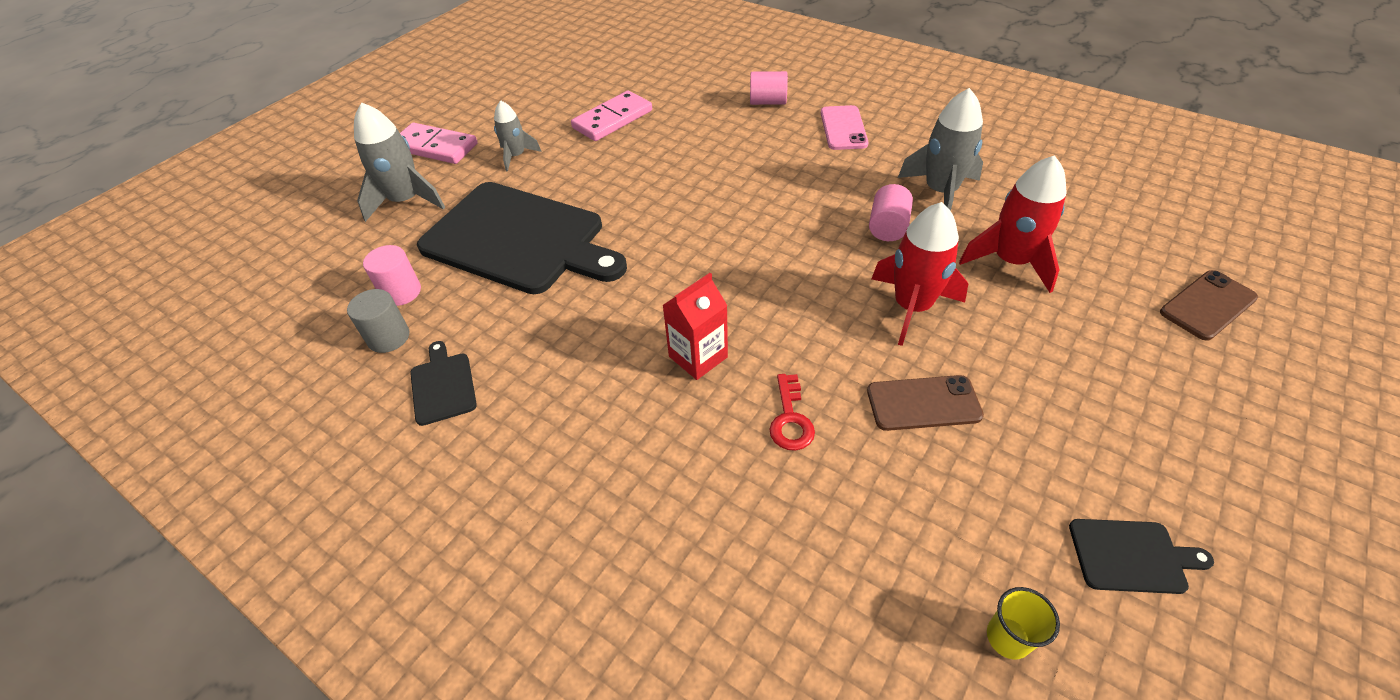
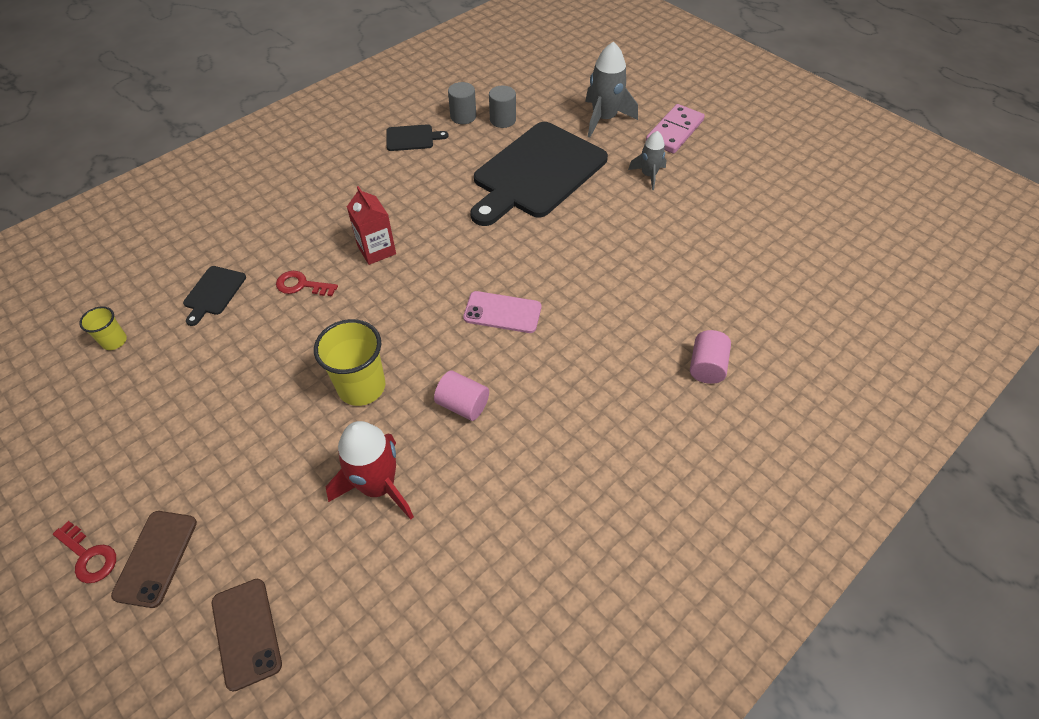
camera: 100 degrees right, 5 degrees up
pink cylinder [363,245,421,306] -> grey cylinder [489,86,516,128]
pink domino [571,91,652,141] -> none
pink phone [821,105,869,150] -> pink phone moved to [463,291,541,333]
brown phone [867,375,984,431] -> brown phone moved to [111,511,197,608]
red rocket [872,202,968,346] -> yellow cup [314,319,385,406]
grey rocket [898,88,983,211] -> none
black cutting board [1069,519,1214,594] -> black cutting board moved to [183,266,246,326]
none -> red key [53,521,116,583]

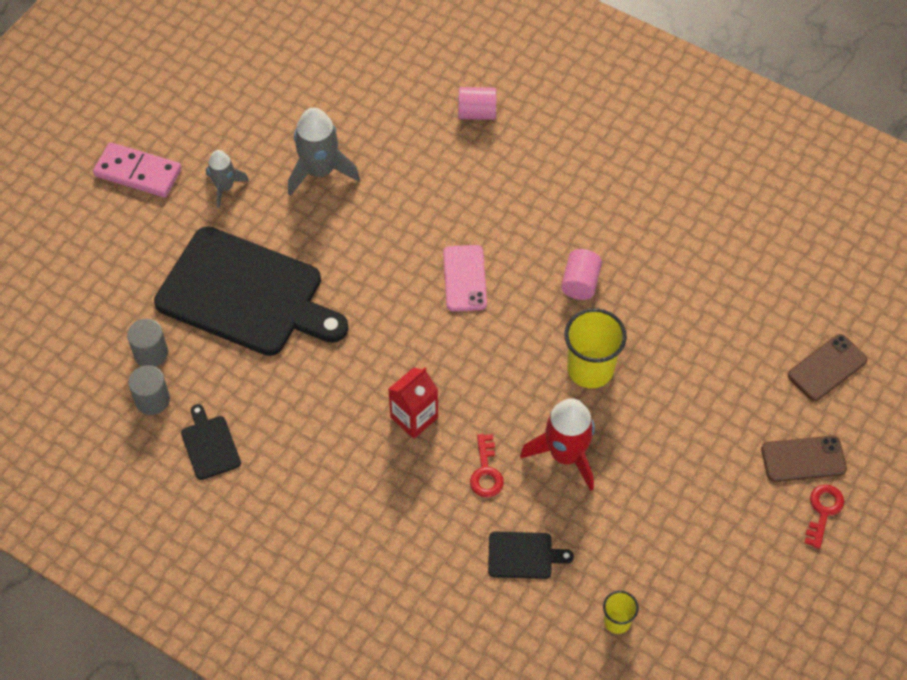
camera: 105 degrees left, 5 degrees up
red rocket [326,421,414,520] -> red rocket moved to [520,398,595,491]
grey rocket [585,42,638,138] -> grey rocket moved to [288,108,360,196]

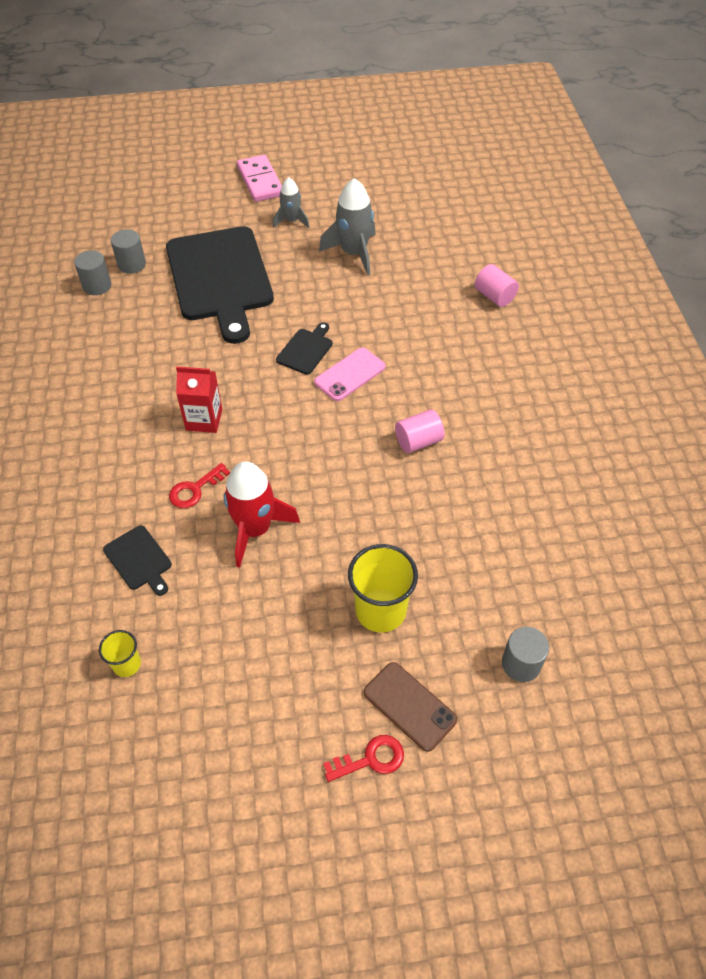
camera: 50 degrees right, 5 degrees down
black cutting board [181,404,241,480] -> black cutting board moved to [276,322,333,375]
yellow cup [564,308,627,388] -> yellow cup moved to [348,544,418,632]
brown phone [788,334,868,401] -> grey cylinder [502,627,549,682]

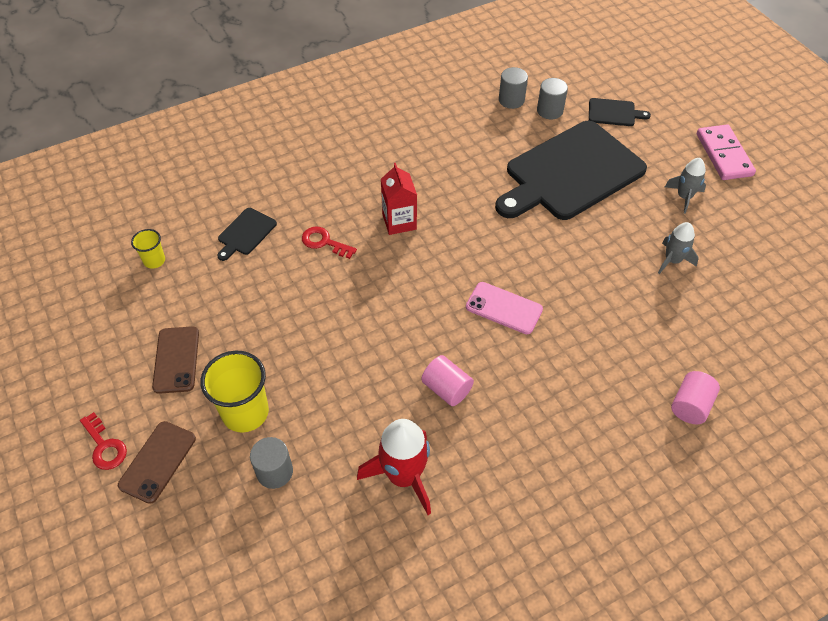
camera: 70 degrees right, 0 degrees up
red rocket [223,461,300,568] -> red rocket moved to [357,419,431,515]
pink domino [237,155,282,202] -> pink domino turned 60 degrees counterclockwise [697,125,756,180]
black cutting board [276,322,333,375] -> black cutting board moved to [589,98,651,126]
grey rocket [319,178,376,275] -> grey rocket [658,222,699,274], size x0.60
grey cylinder [502,627,549,682] -> grey cylinder moved to [250,437,293,489]
none -> brown phone [152,326,199,394]

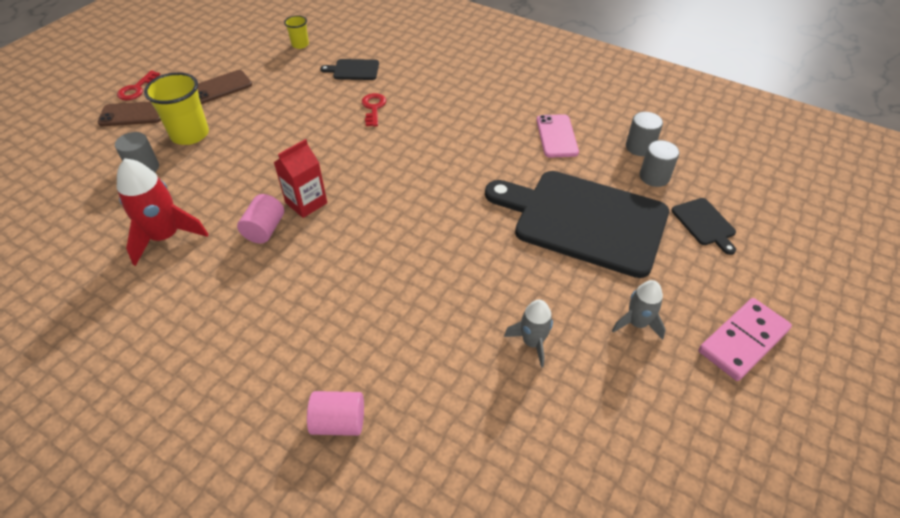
camera: 60 degrees right, 5 degrees down
red carton [381,163,417,235] -> red carton moved to [274,139,327,218]
pink phone [466,282,543,334] -> pink phone moved to [537,114,579,158]

